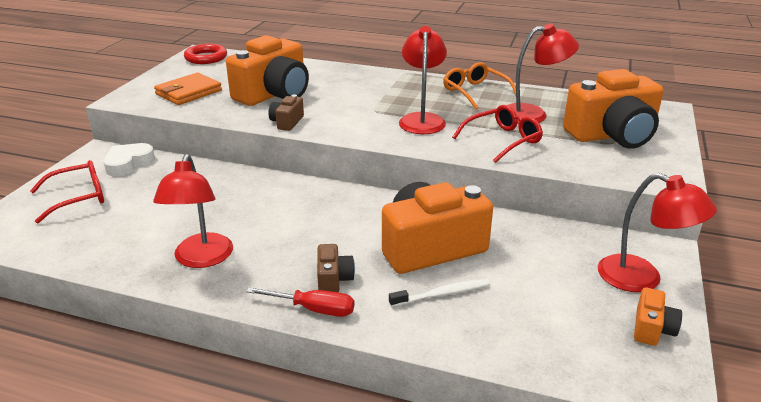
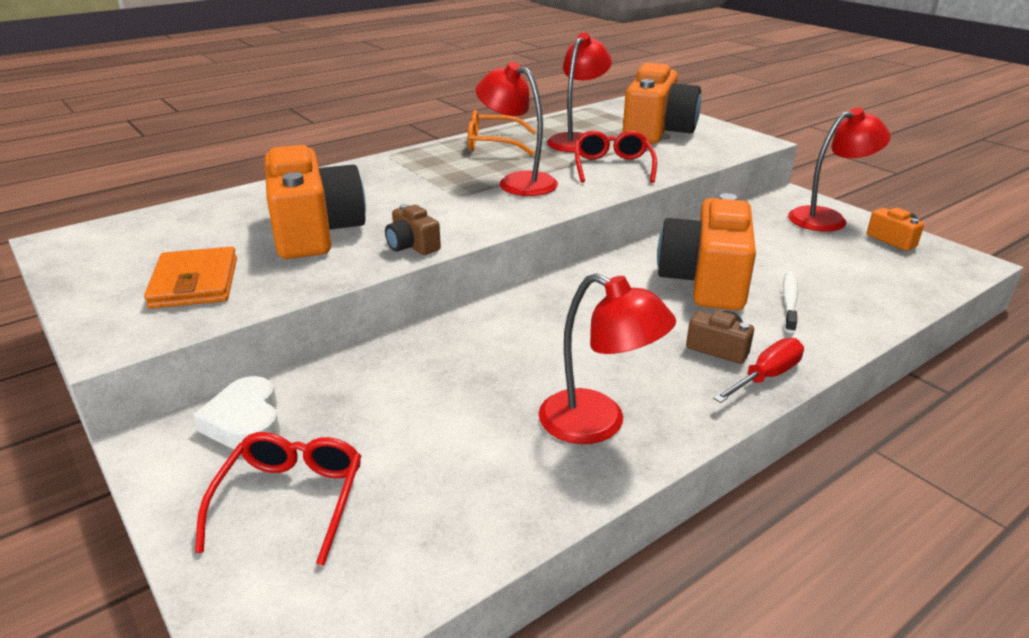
camera: 55 degrees left, 0 degrees up
red ring [184,44,227,64] -> none

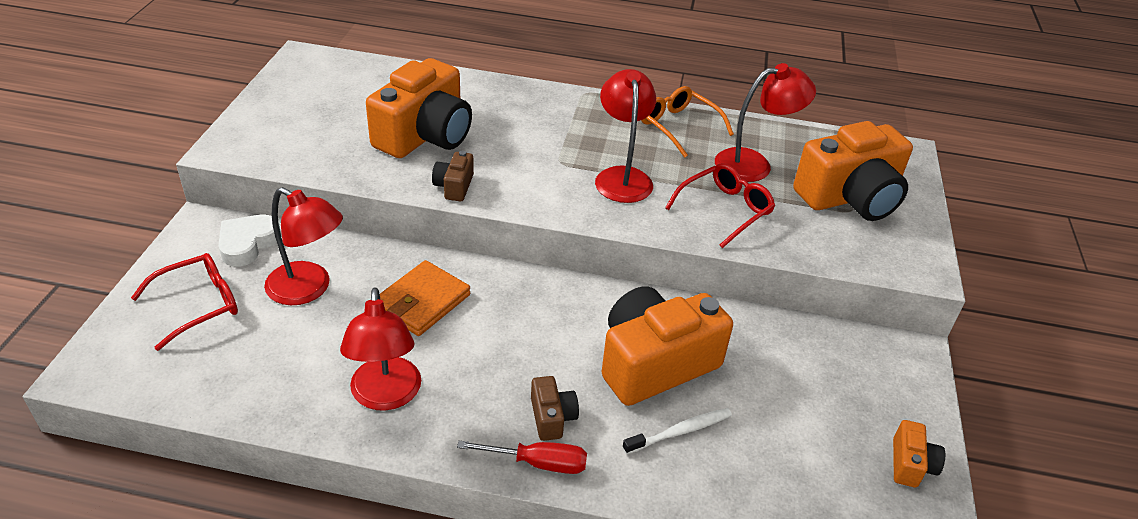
camera: 45 degrees right, 10 degrees up
orange wallet [144,247,237,309] -> orange wallet moved to [380,260,470,336]
red lamp [788,108,891,232] -> red lamp moved to [264,187,343,305]

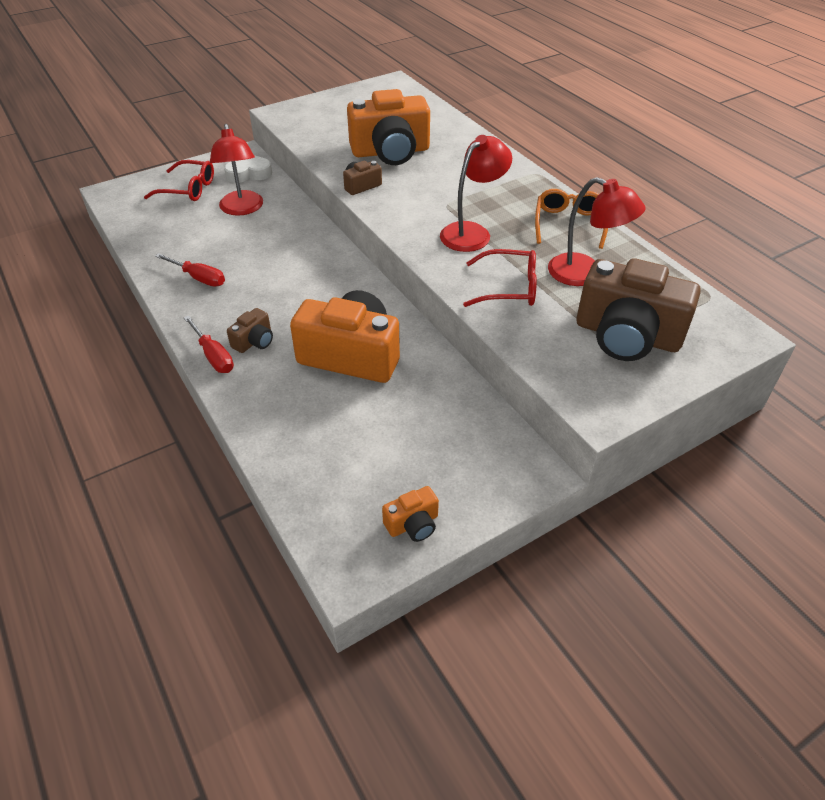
camera: 50 degrees right, 5 degrees up
red lamp [340,287,421,410] -> red screwdriver [155,253,225,287]
orange wallet [380,260,470,336] -> none
white toothbrush [622,408,732,454] -> none
orange camera [793,121,913,221] -> brown camera [577,258,701,361]

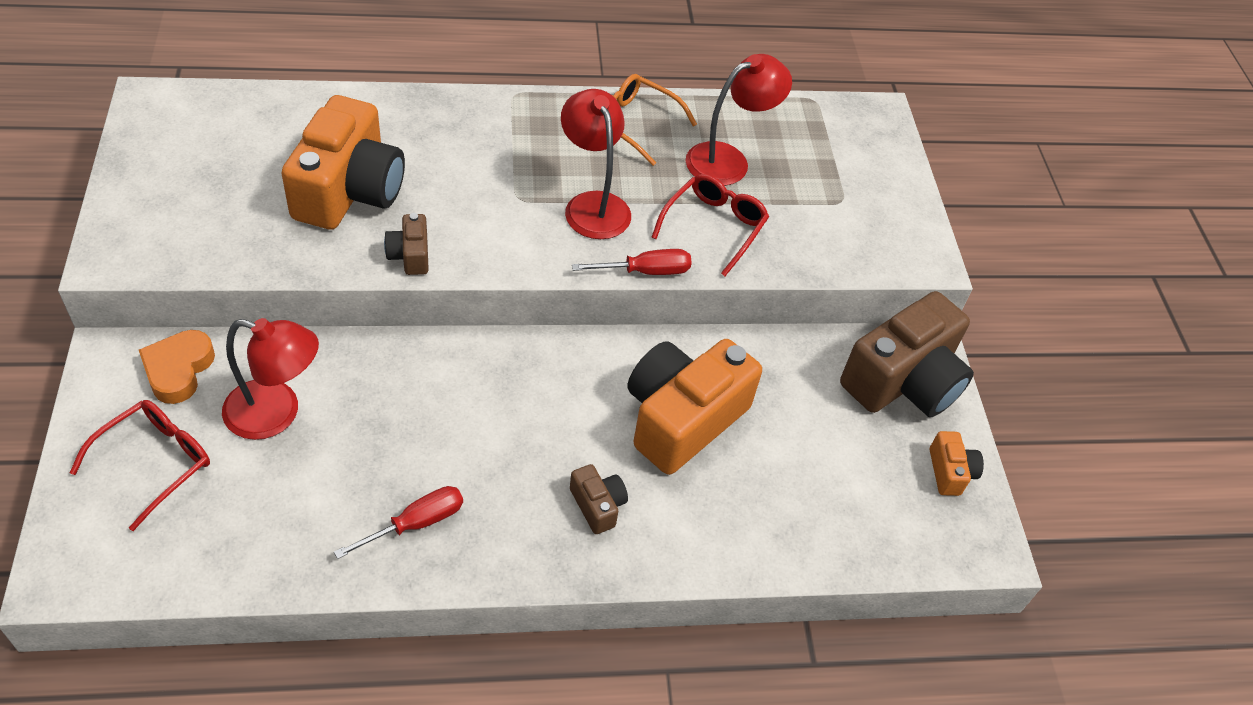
camera: 70 degrees left, 5 degrees up
red screwdriver [184,316,234,373] -> red screwdriver moved to [572,249,692,275]
white heart [224,155,272,183] -> orange heart [139,330,215,404]
brown camera [577,258,701,361] -> brown camera moved to [840,291,974,417]

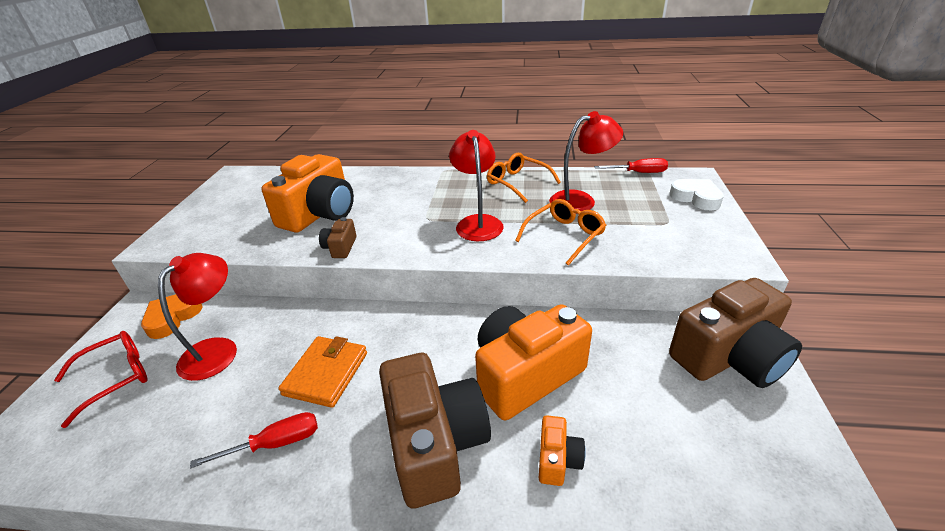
camera: 20 degrees right, 15 degrees down
red lamp [222,318,319,440] -> red lamp turned 90 degrees counterclockwise [158,253,237,381]
brown camera [570,464,628,534] -> brown camera [379,353,491,508], size x2.25
red screwdriver [572,249,692,275] -> red screwdriver moved to [594,158,668,173]
red glasses [651,174,769,276] -> orange glasses [515,199,606,266]
orange camera [930,431,984,496] -> orange camera moved to [539,415,586,486]
none -> orange wallet [278,336,367,408]
none -> white heart [670,179,724,210]

